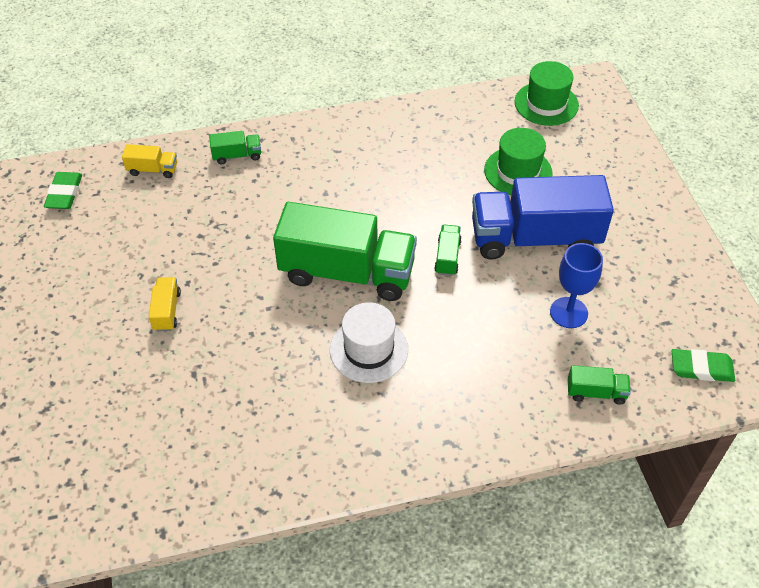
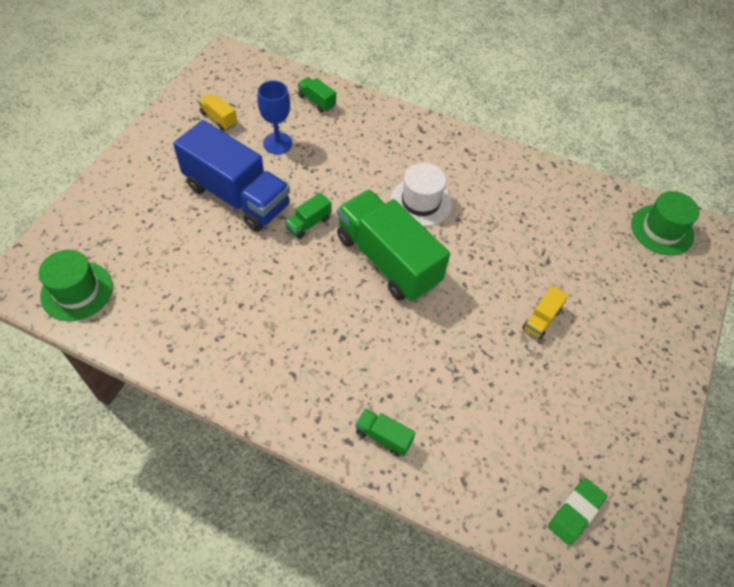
camera: 145 degrees left, 5 degrees up
yellow truck [122,144,177,178] -> yellow truck moved to [198,94,237,130]
green hat [484,128,553,195] -> green hat moved to [631,191,699,255]
green eraser [671,349,735,382] -> none

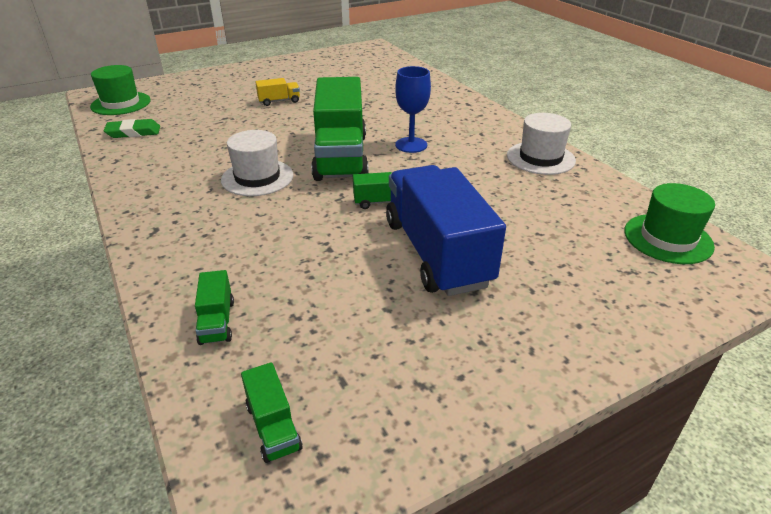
camera: 140 degrees left, 20 degrees down
yellow truck [198,94,237,130] -> none
blue goblet [257,80,292,154] -> blue goblet moved to [395,66,431,153]
green truck [355,408,416,457] -> green truck moved to [241,362,303,463]
green eraser [548,478,607,546] -> green eraser moved to [104,119,160,138]
none -> white hat [507,113,576,175]

